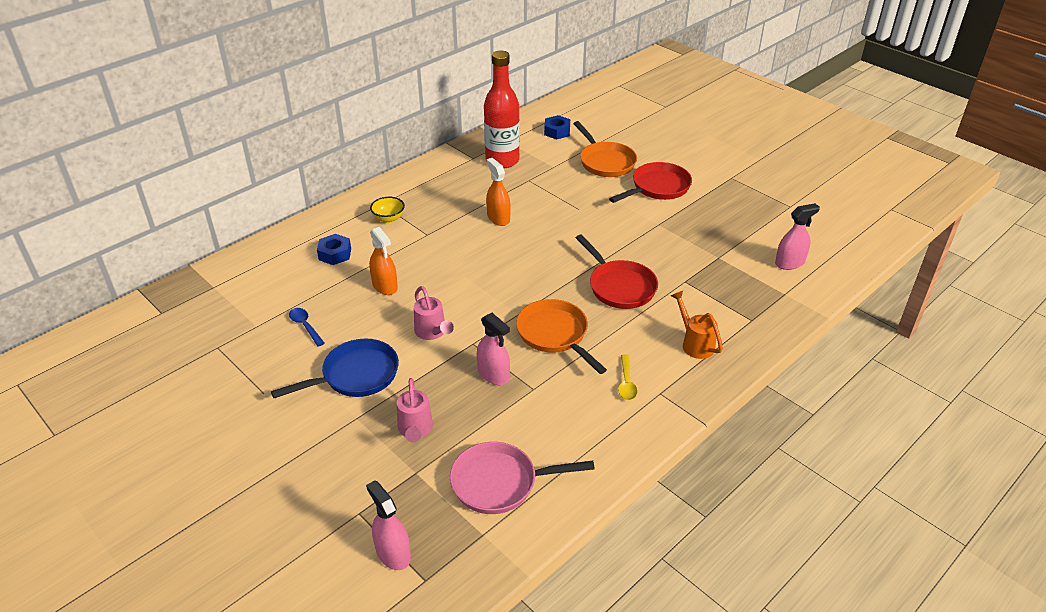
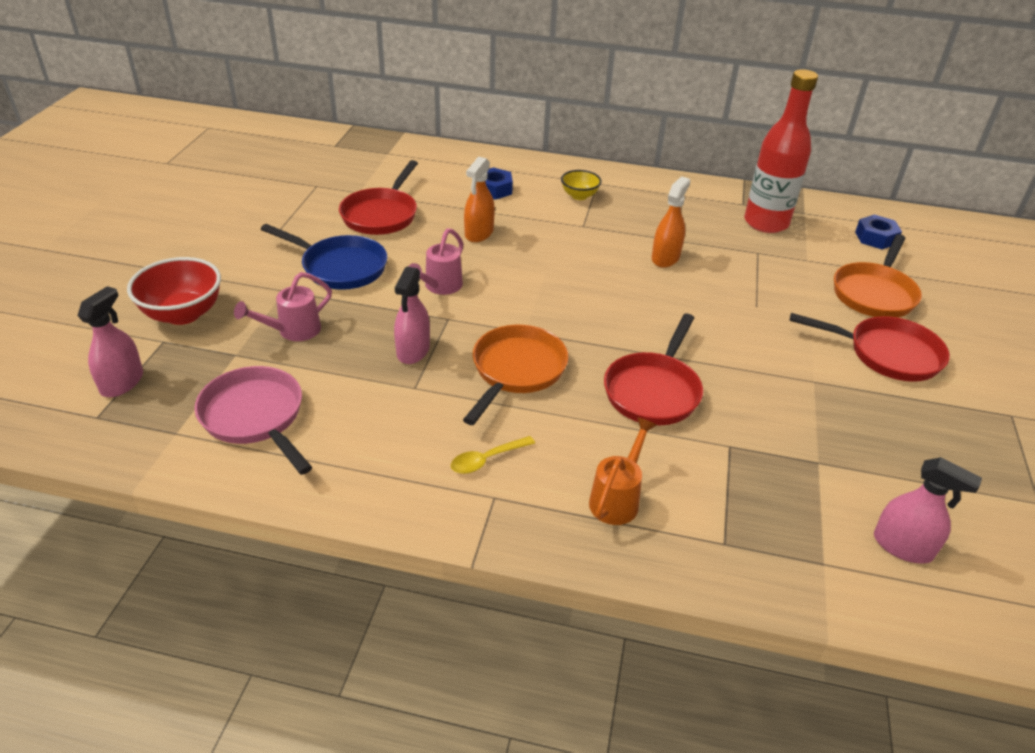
camera: 55 degrees right, 0 degrees up
blue spoon [289,308,325,347] -> red pan [339,160,418,235]
none -> red bowl [127,257,221,325]

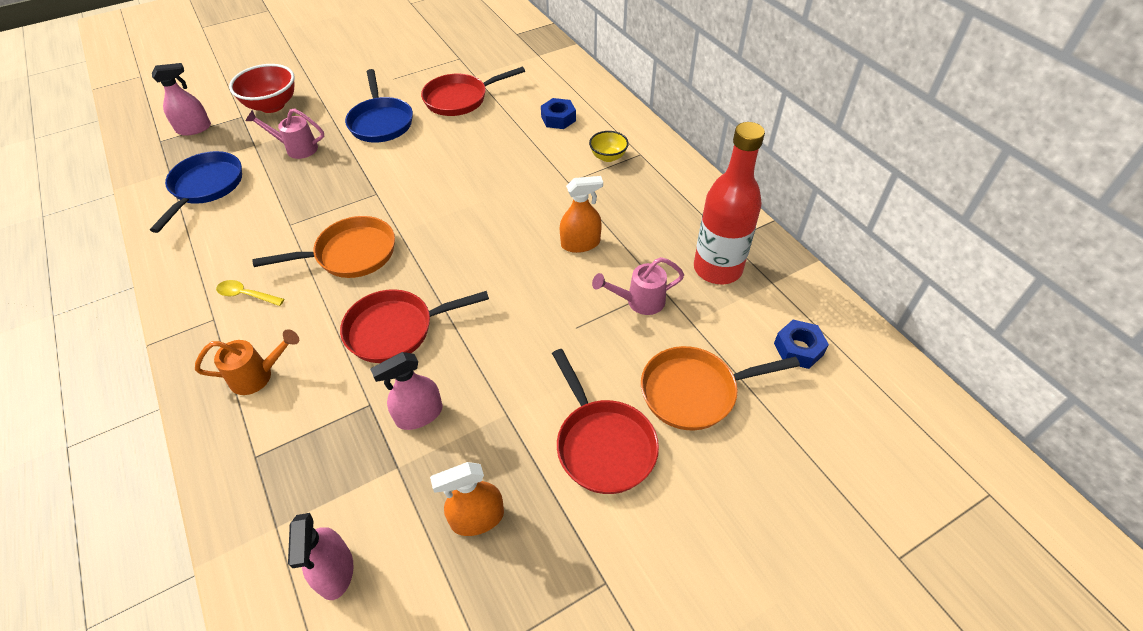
camera: 50 degrees right, 10 degrees up
pink pan [194,366,312,475] -> blue pan [150,151,242,233]
pink spray bottle [394,266,430,364] -> pink spray bottle moved to [370,352,443,430]
pink watering can [408,228,463,295] -> pink watering can moved to [592,257,684,315]
orange spray bottle [464,157,495,242] -> orange spray bottle moved to [430,462,504,536]

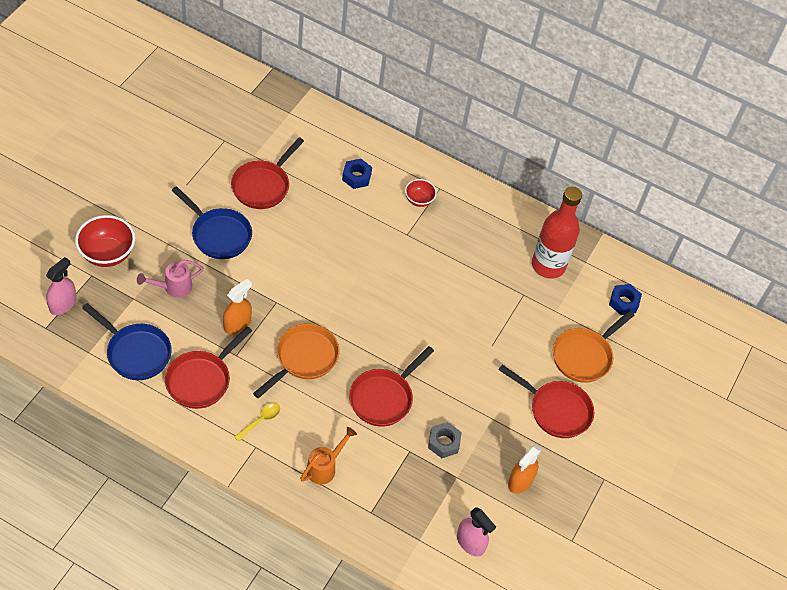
camera: 40 degrees left, 5 degrees up
blue pan [150,151,242,233] -> blue pan turned 150 degrees clockwise [82,303,172,380]
yellow spoon [216,280,284,306] -> yellow spoon turned 150 degrees clockwise [234,403,280,442]
pink spray bottle [370,352,443,430] -> grey nut [428,422,462,458]
orange spray bottle [560,176,603,253] -> orange spray bottle moved to [223,279,252,334]
yellow bowl [589,131,629,162] -> red bowl [405,179,437,207]
pink watering can [592,257,684,315] -> none
none -> red pan [165,326,252,409]

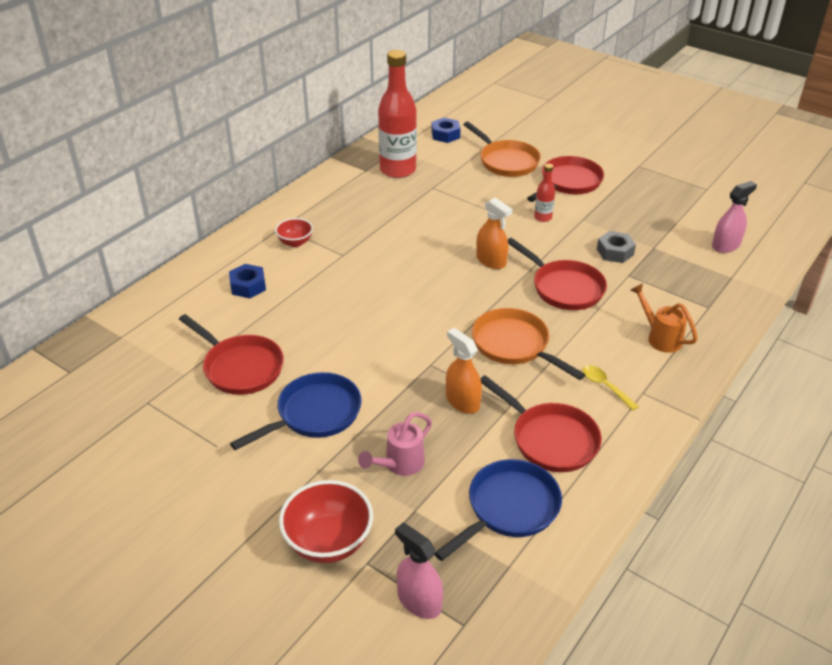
camera: 75 degrees left, 15 degrees down
pink watering can [137,260,203,298] -> pink watering can turned 60 degrees clockwise [358,412,432,476]
orange spray bottle [508,445,541,494] -> orange spray bottle moved to [476,198,513,269]
none -> red bottle [534,164,555,222]

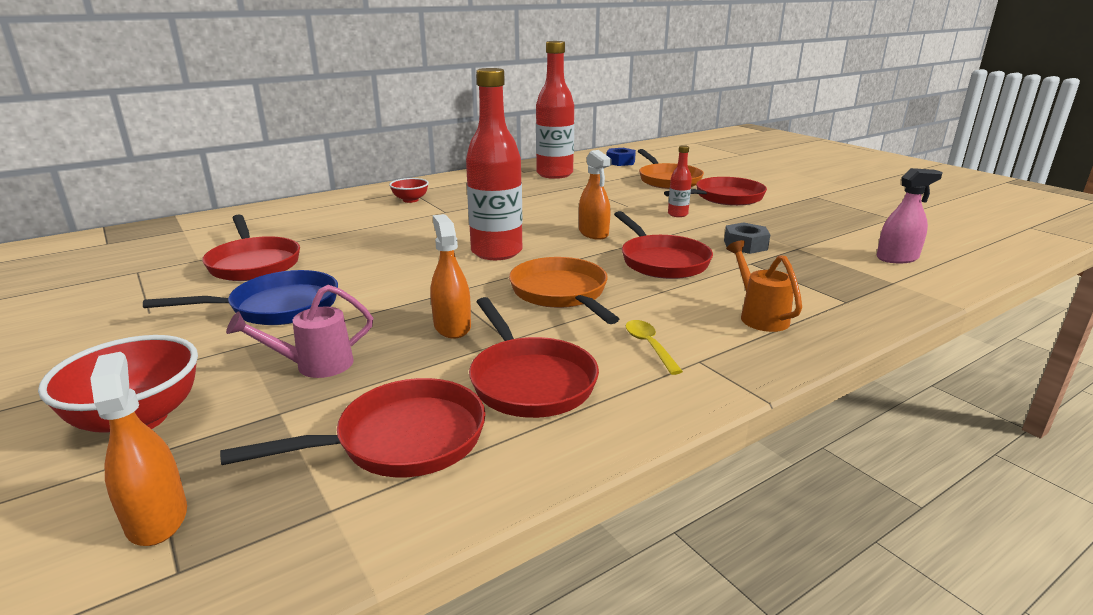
camera: 20 degrees right, 15 degrees down
blue nut [229,264,266,298] -> none
pink spray bottle [395,523,443,619] -> orange spray bottle [90,352,187,546]
blue pan [434,459,562,561] -> red pan [220,378,486,477]
none -> red bottle [466,68,523,260]

